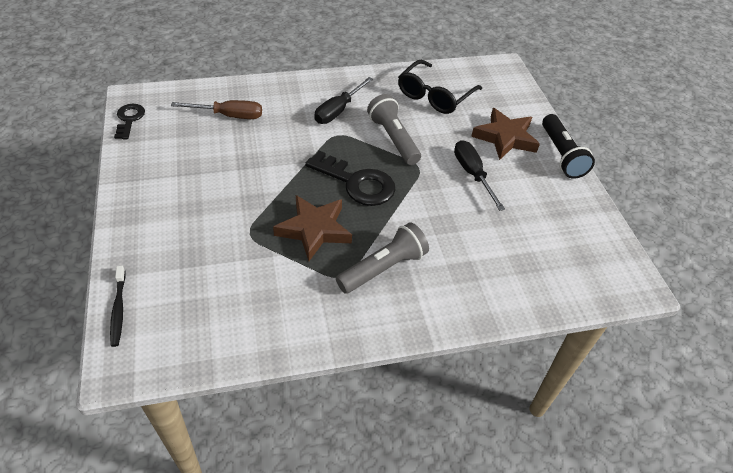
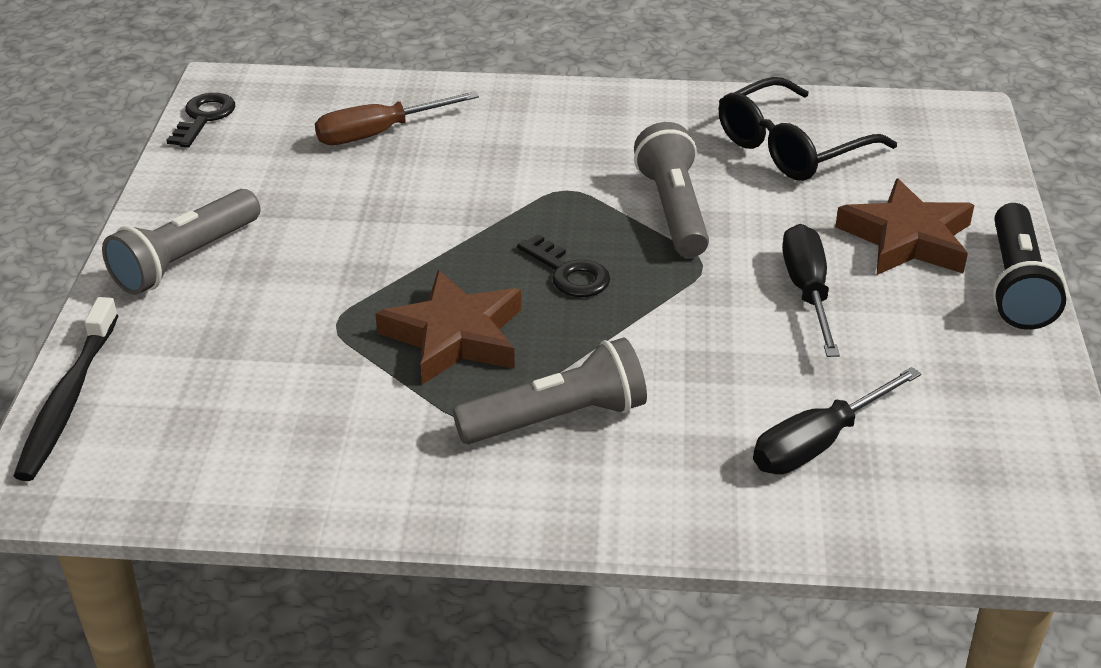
camera: 20 degrees right, 10 degrees down
black toothbrush [110,266,126,347] -> black toothbrush [14,297,118,481], size x1.52
brown screwdriver [171,100,262,119] -> brown screwdriver turned 135 degrees clockwise [315,91,479,145]
black key [305,151,395,206] -> black key [517,234,610,297], size x0.59
black screwdriver [314,77,373,124] -> black screwdriver moved to [753,367,921,474]
none -> grey flashlight [102,189,261,295]

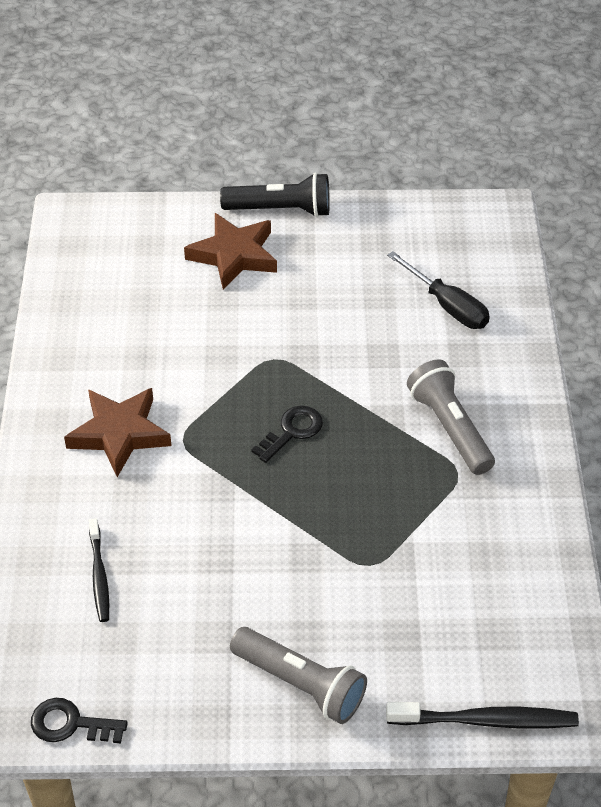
camera: 95 degrees left, 10 degrees up
brown screwdriver [315,91,479,145] -> black toothbrush [89,519,109,622]
brown star [375,270,521,385] -> brown star moved to [64,388,172,477]
grey flashlight [634,122,709,257] -> none
black glasses [719,77,897,181] -> none
black screwdriver [782,224,840,357] -> none

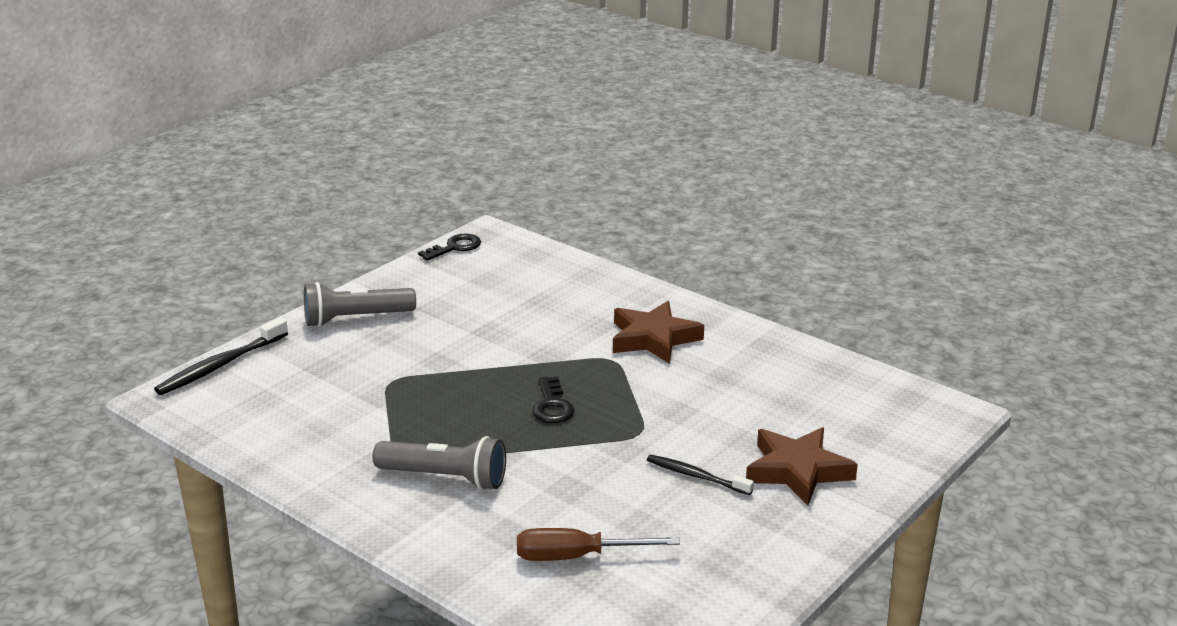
camera: 130 degrees right, 20 degrees down
black toothbrush [89,519,109,622] -> black toothbrush moved to [647,455,754,495]
black flashlight [220,173,330,217] -> none
black screwdriver [387,251,490,329] -> brown screwdriver [517,528,680,561]

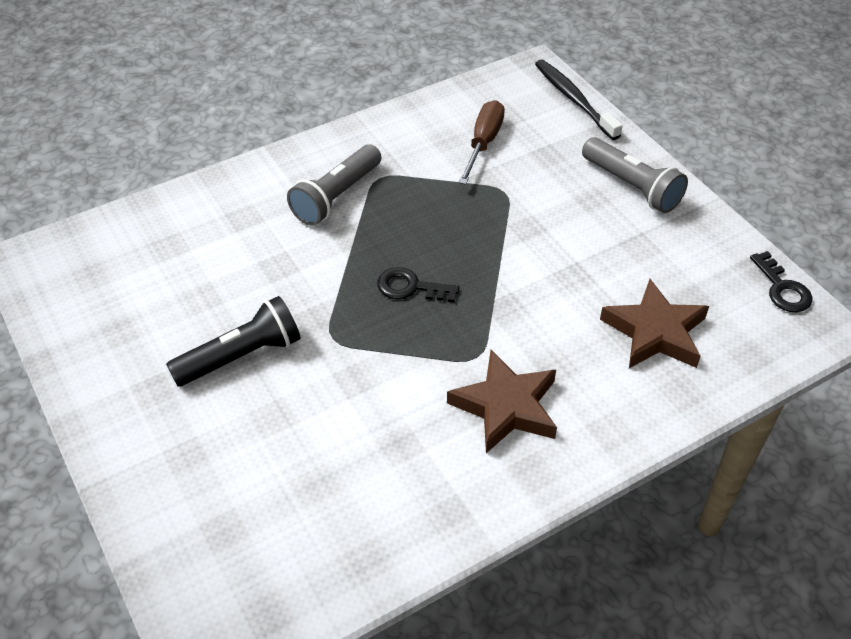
camera: 110 degrees right, 20 degrees up
grey flashlight [304,282,416,327] -> grey flashlight turned 135 degrees clockwise [582,137,688,213]
brown screwdriver [517,528,680,561] -> brown screwdriver moved to [458,100,505,185]
black toothbrush [647,455,754,495] -> black flashlight [166,296,301,386]
brown star [746,427,858,506] -> brown star moved to [600,279,709,368]

